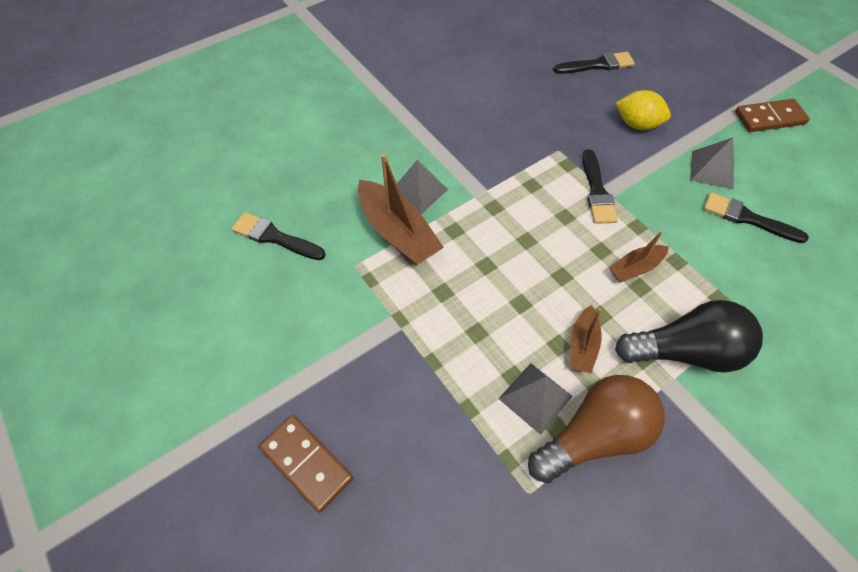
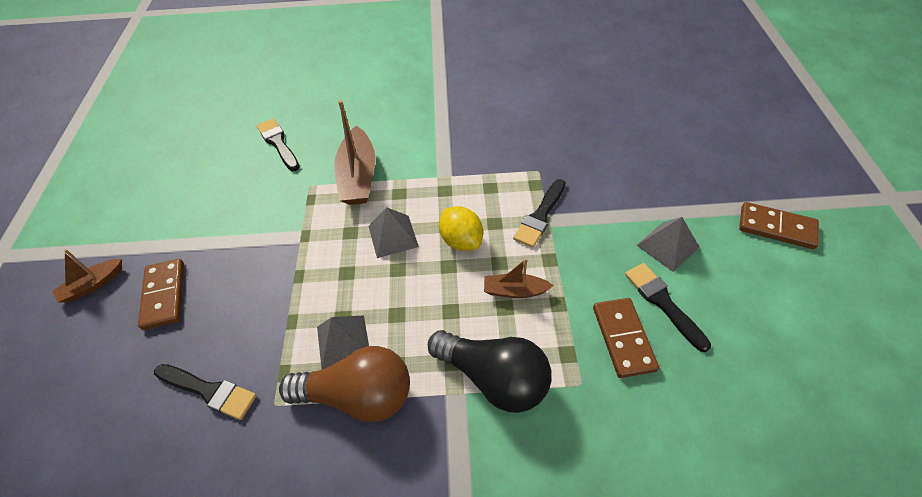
camera: 35 degrees right, 5 degrees down
grey pyramid [397,159,448,214] -> grey pyramid moved to [369,207,419,258]
black brush [553,52,635,74] -> black brush moved to [154,364,257,420]
brown boat [571,305,602,373] -> brown boat moved to [52,249,122,302]
yellow lemon [615,90,671,130] -> yellow lemon moved to [439,206,483,251]
none -> brown domino [593,298,659,378]

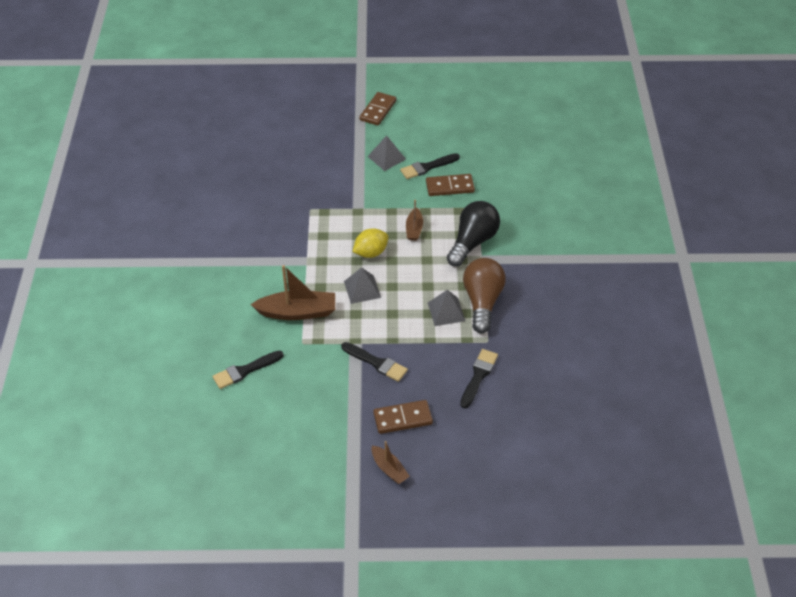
camera: 90 degrees left, 5 degrees down
black brush [513,179,566,248] -> black brush moved to [341,342,408,382]

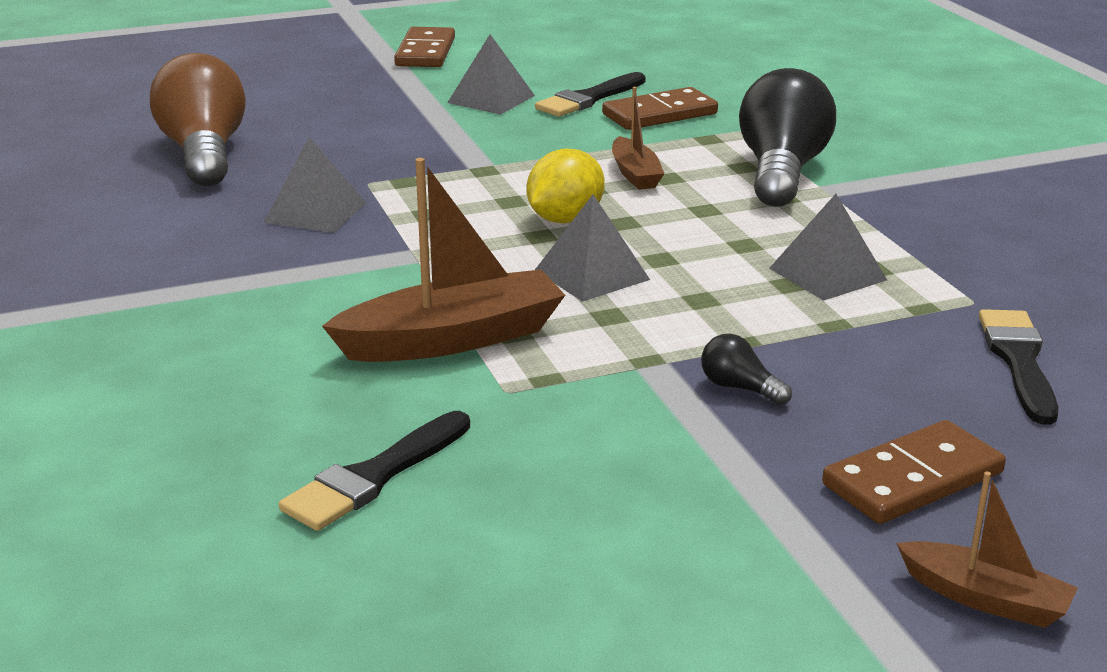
camera: 20 degrees left, 20 degrees down
black brush [341,342,408,382] -> black light bulb [701,334,792,405]
brown light bulb [463,258,506,333] -> brown light bulb moved to [150,53,246,186]
none -> grey pyramid [264,137,366,233]

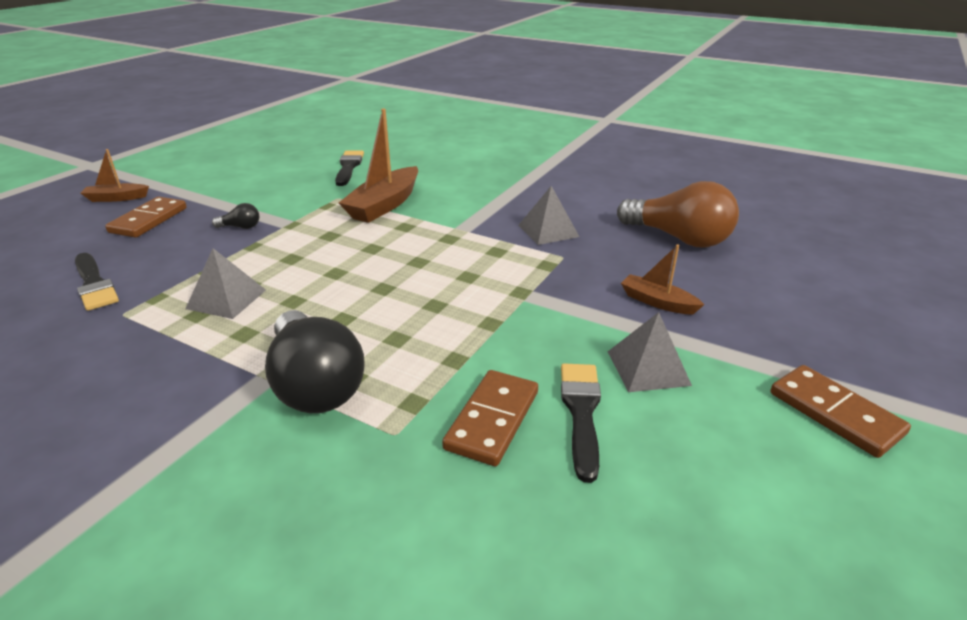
camera: 140 degrees right, 5 degrees up
yellow lemon [526,148,605,223] -> none
grey pyramid [535,194,650,302] -> none
brown boat [612,87,665,190] -> brown boat moved to [621,245,704,314]

